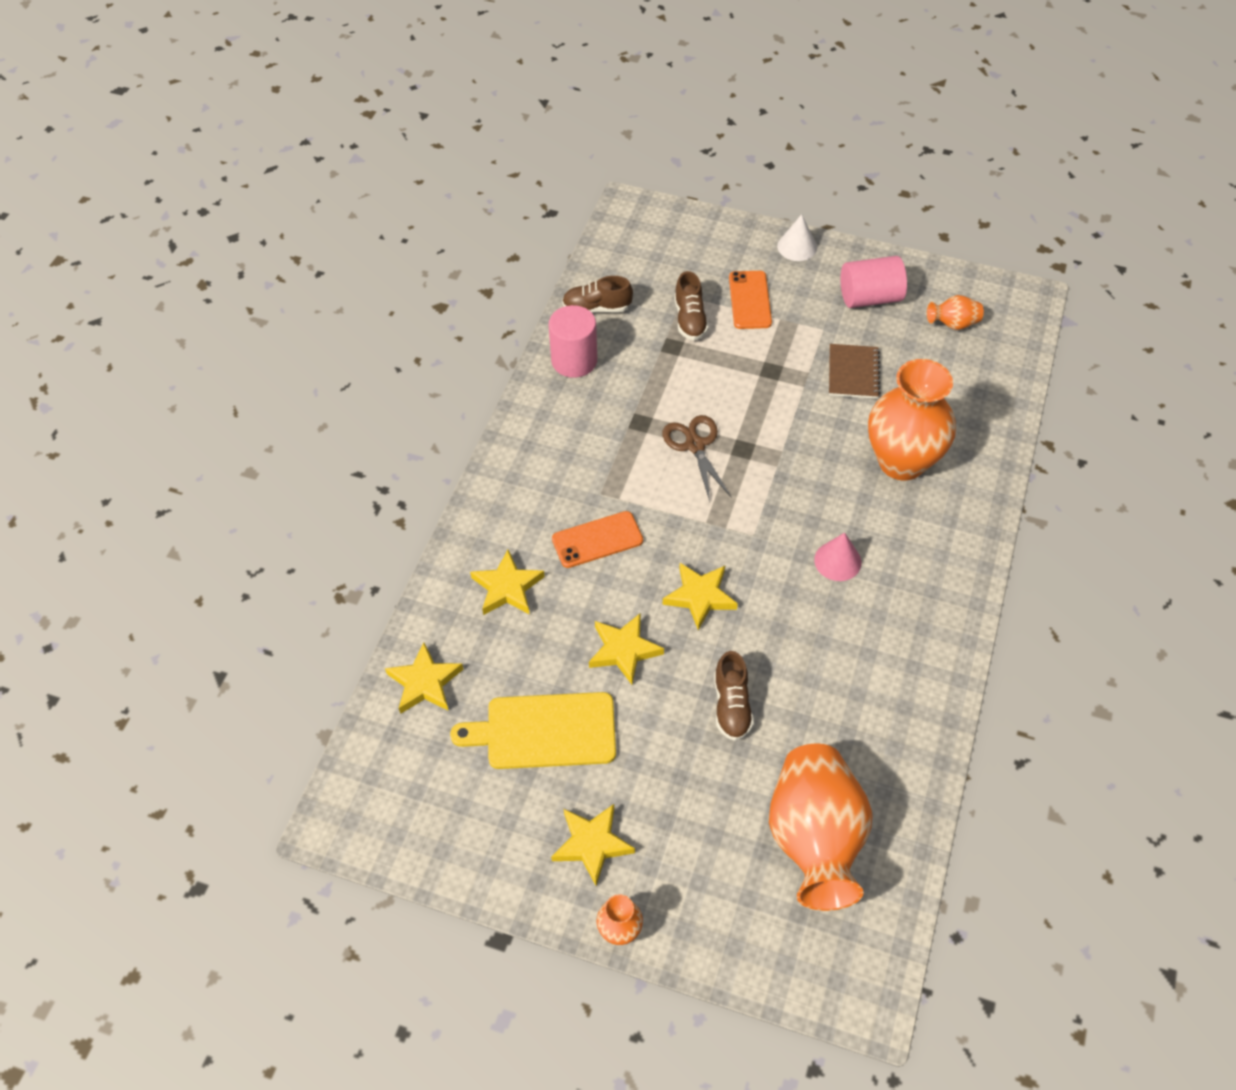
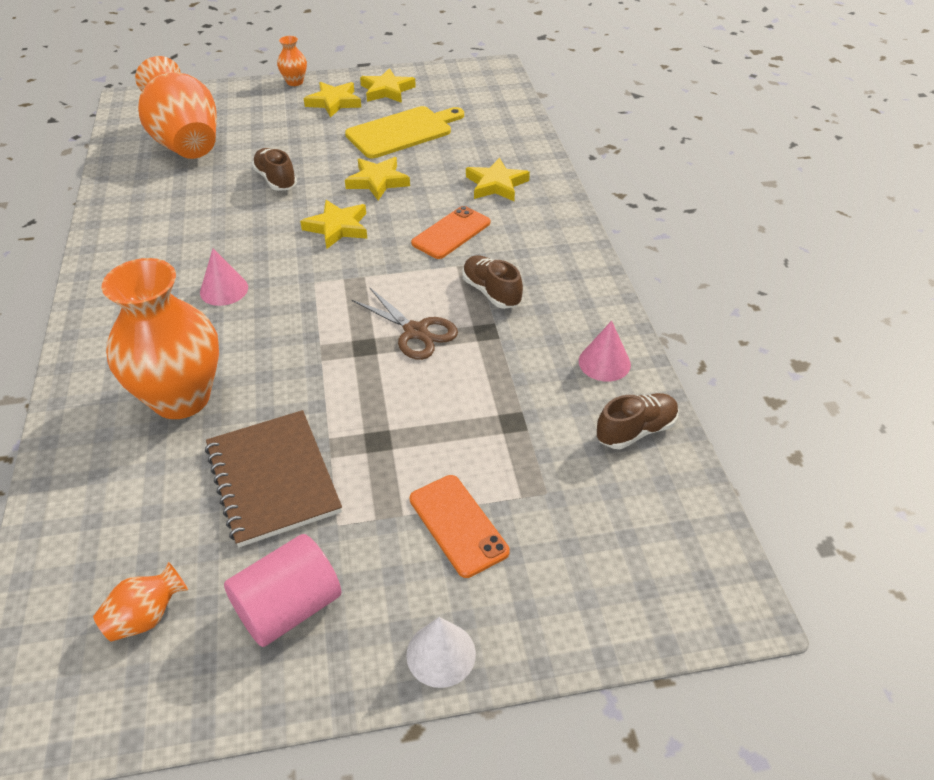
camera: 150 degrees right, 10 degrees down
yellow star [385,642,463,714] -> yellow star moved to [360,68,416,103]
pink cylinder [548,305,597,378] -> pink cone [579,321,631,382]
brown shoe [674,271,709,340] -> brown shoe moved to [463,255,523,309]
brown notebook [829,344,880,399] -> brown notebook [205,410,342,547], size x1.53

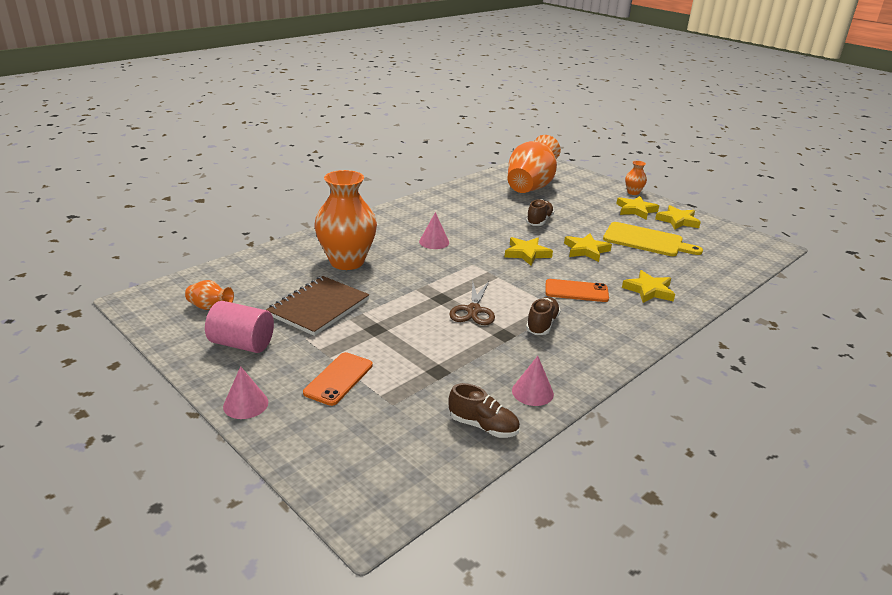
camera: 55 degrees right, 15 degrees down
white cone [406,617,476,688] -> pink cone [223,366,268,419]

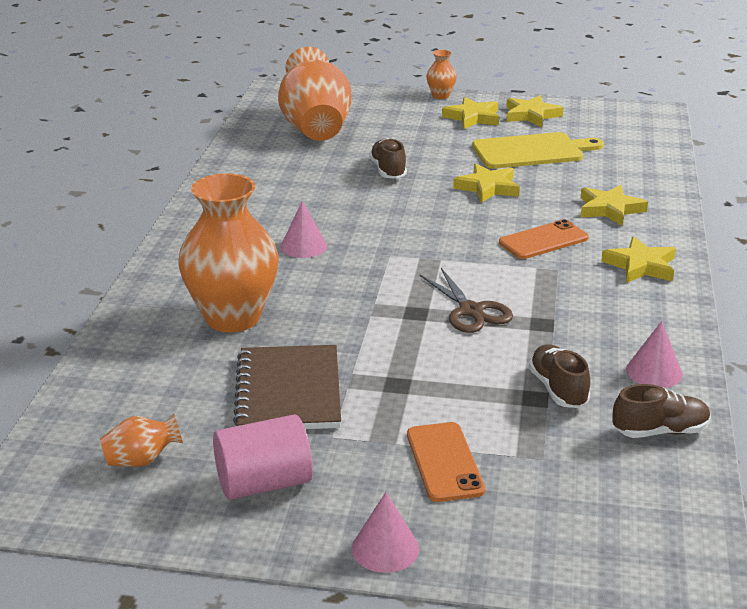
camera: 35 degrees left, 0 degrees up
yellow star [505,237,553,266] -> yellow star moved to [601,236,676,283]
brown shoe [526,297,561,335] -> brown shoe moved to [529,344,590,408]

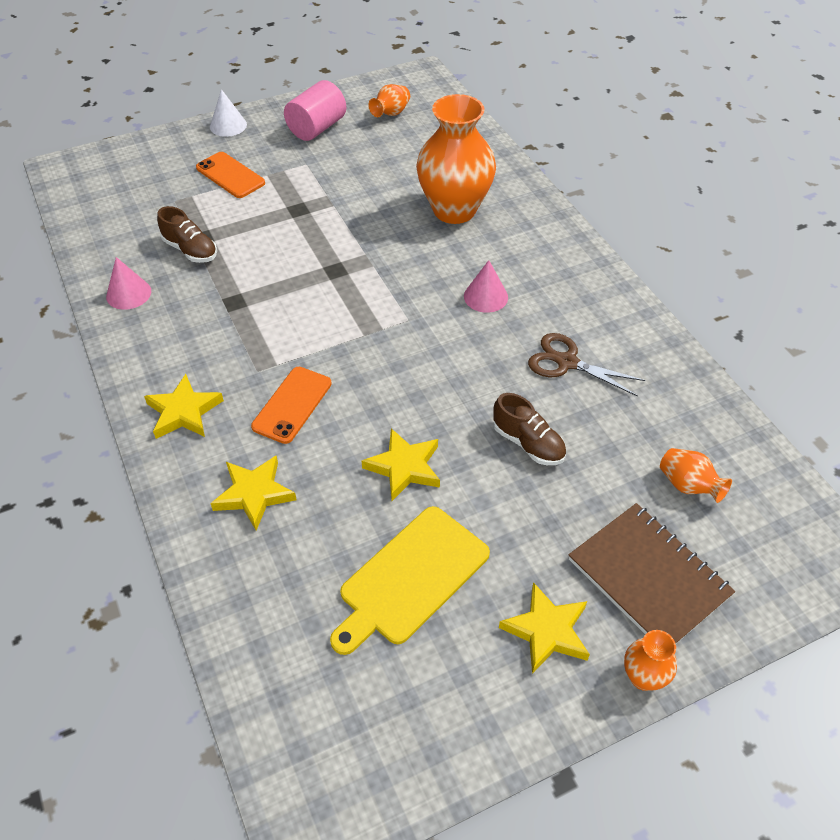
camera: 145 degrees right, 20 degrees up
brown notebook [233,345,341,429] -> brown notebook moved to [569,503,735,644]
orange vase [278,47,351,141] -> orange vase [660,448,732,503], size x0.44
pink cone [352,492,419,573] -> white cone [210,89,247,137]
brown scissors [420,268,513,333] -> brown scissors moved to [528,333,646,397]
yellow star [506,95,563,127] -> none
brown shoe [612,384,710,438] -> none

